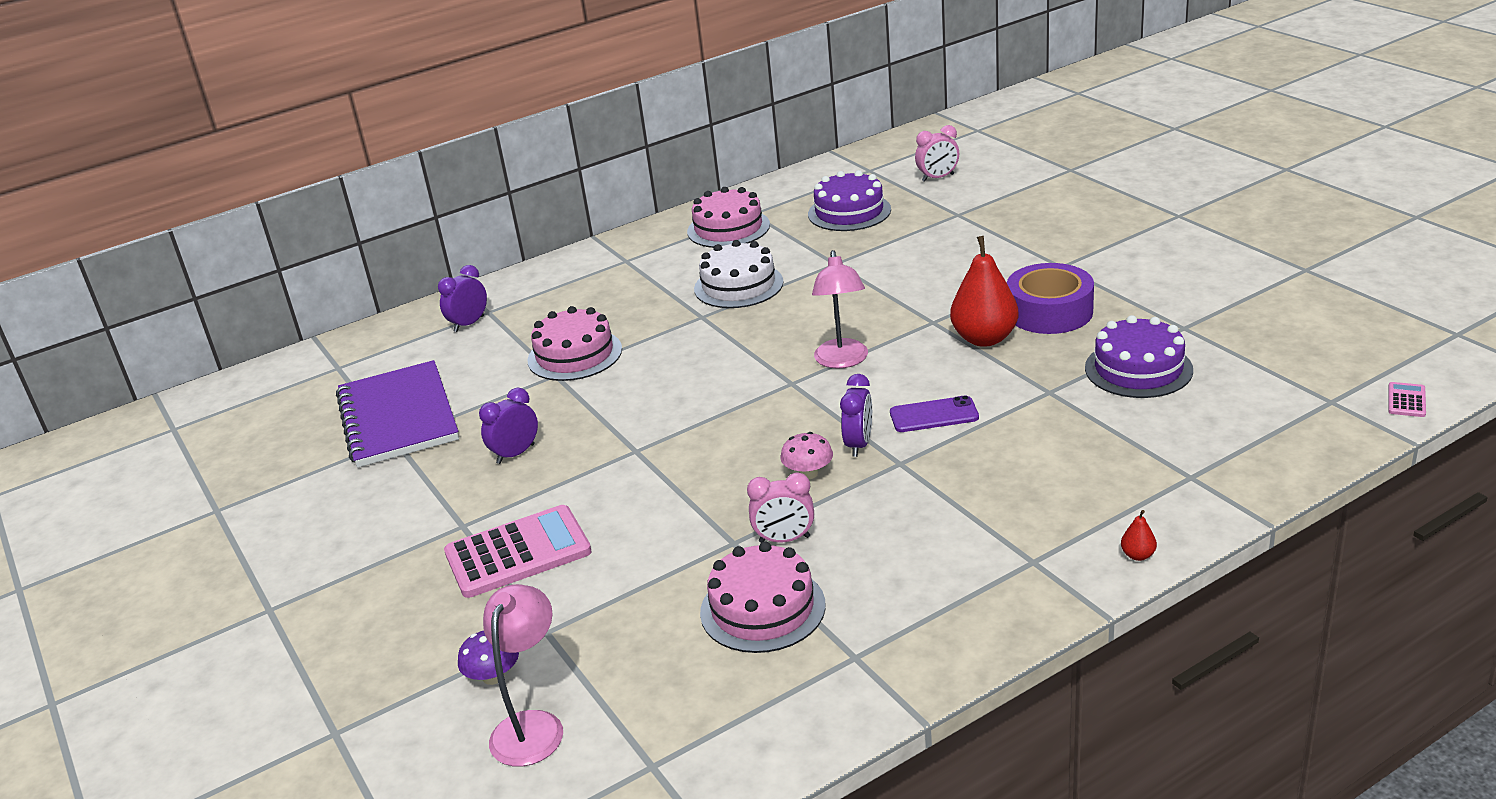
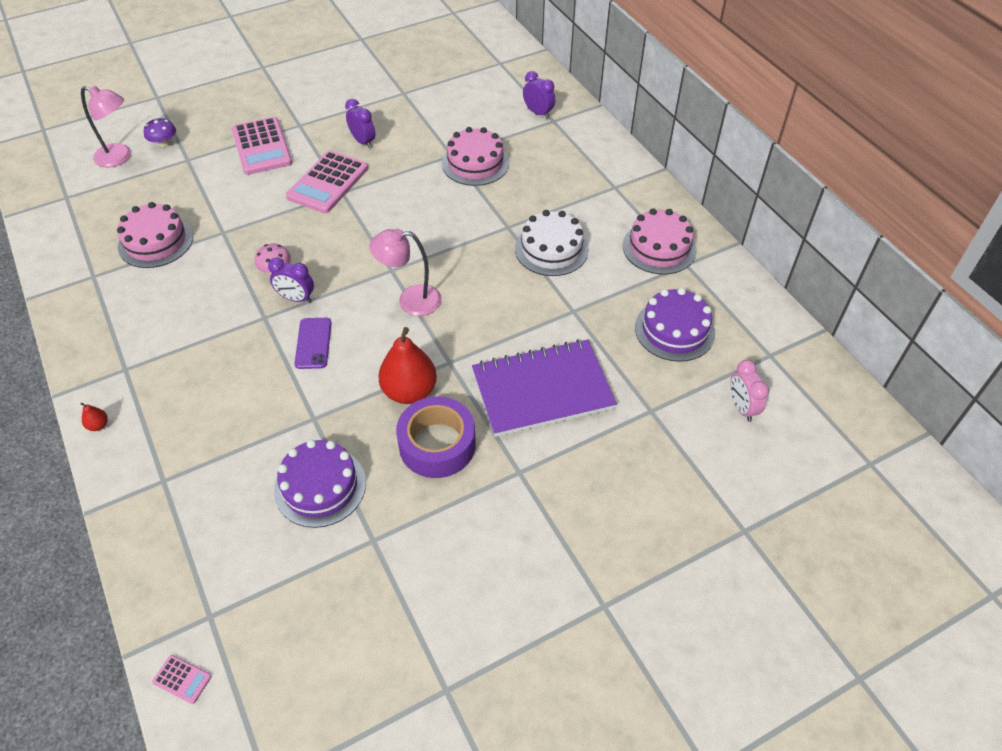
camera: 90 degrees right, 20 degrees up
purple notebook [336,360,459,467] -> purple notebook moved to [472,339,617,437]
pink clock [747,473,814,543] -> none
none -> pink calculator [286,150,368,213]

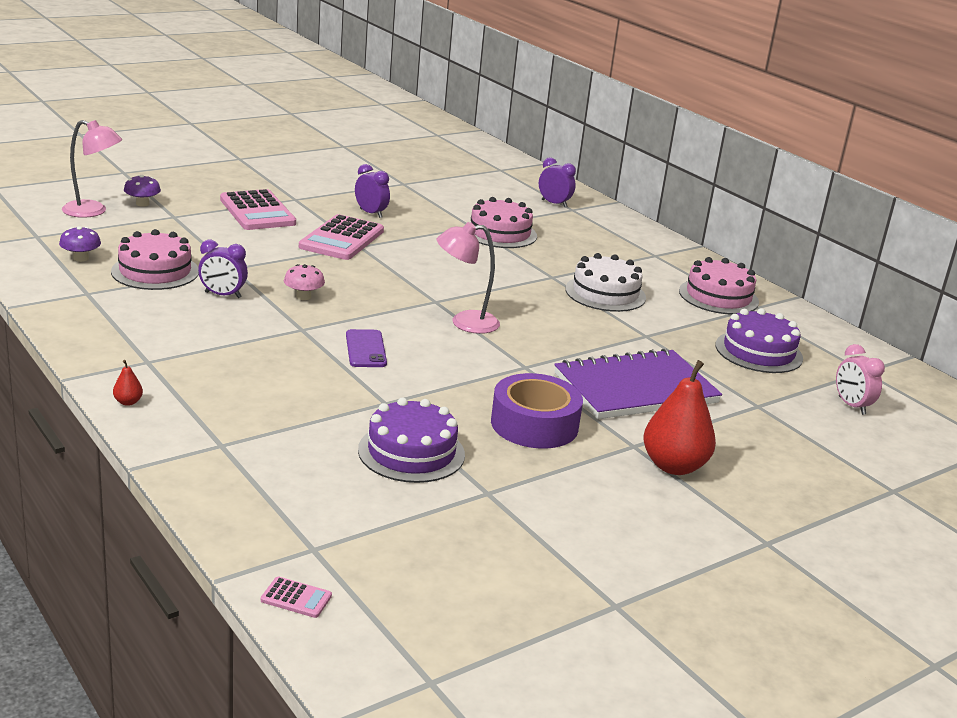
camera: 10 degrees left, 25 degrees down
purple clock [268,258,314,303] -> purple clock moved to [198,239,248,298]
red pear [378,327,437,404] -> red pear moved to [643,360,716,475]
none -> purple mushroom [59,226,101,262]

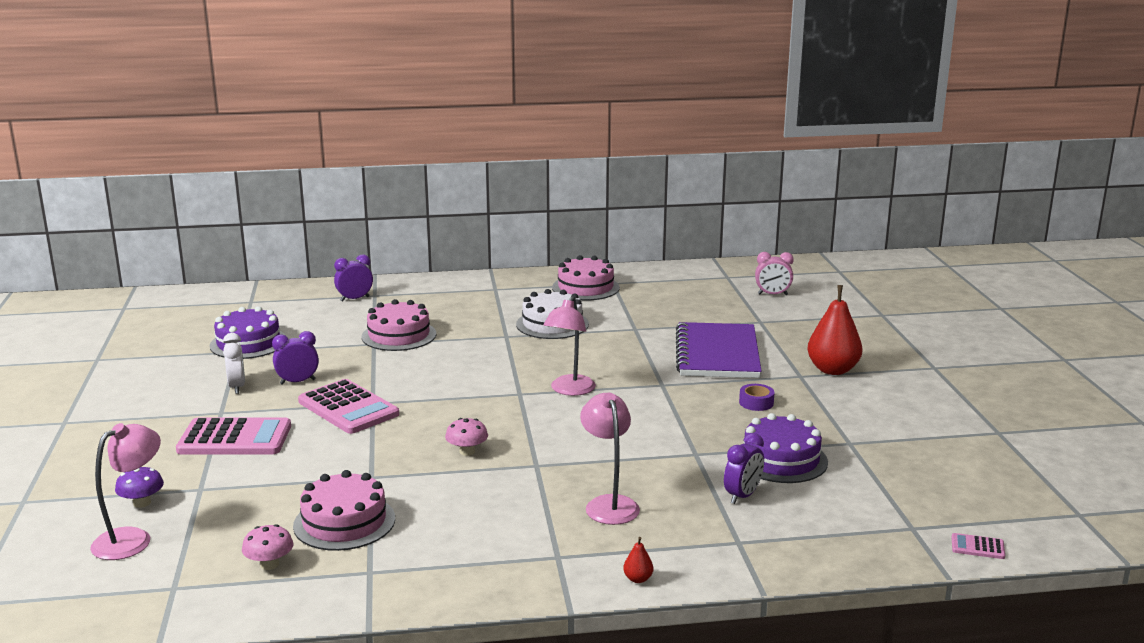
camera: 60 degrees left, 5 degrees down
purple mushroom [59,226,101,262] -> pink mushroom [242,524,293,570]
purple clock [198,239,248,298] -> purple clock moved to [724,433,764,504]
pink calculator [261,576,332,618] -> pink calculator turned 120 degrees counterclockwise [952,533,1005,559]
purple phone [346,329,387,367] -> none
purple tape [491,373,583,448] -> purple tape [739,384,775,411], size x0.47
purple cake [715,308,803,373] -> purple cake moved to [209,306,286,359]
none -> white clock [223,333,245,394]
none -> pink lamp [580,393,640,525]

